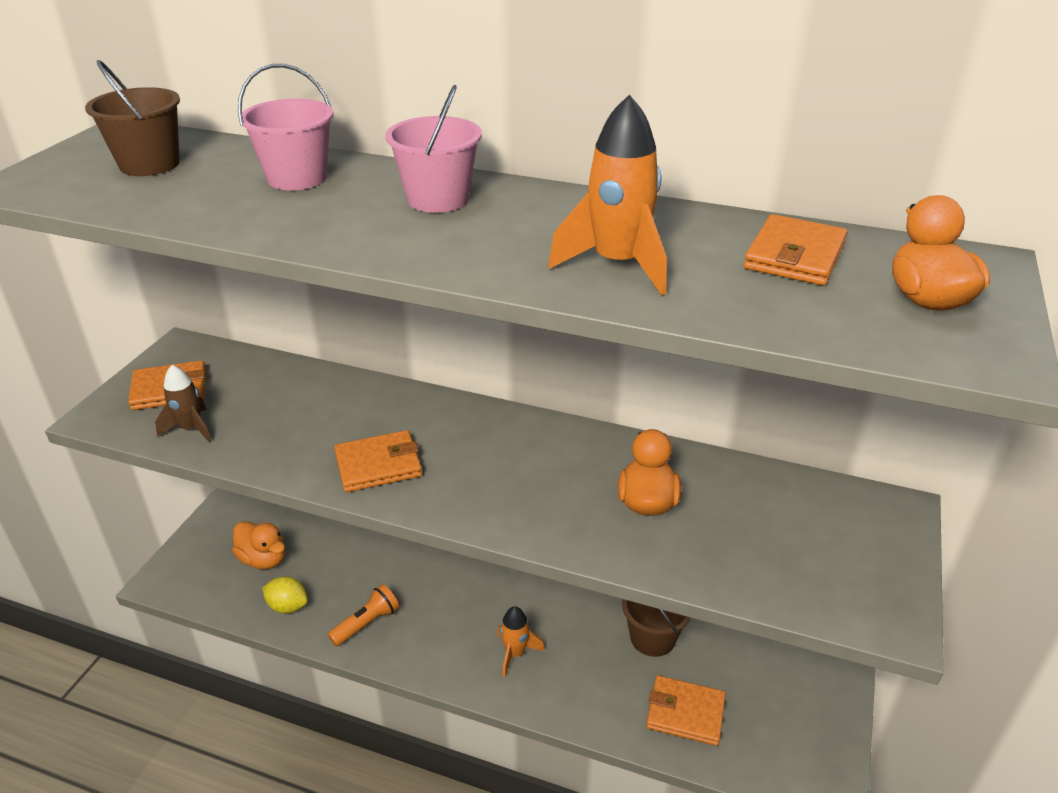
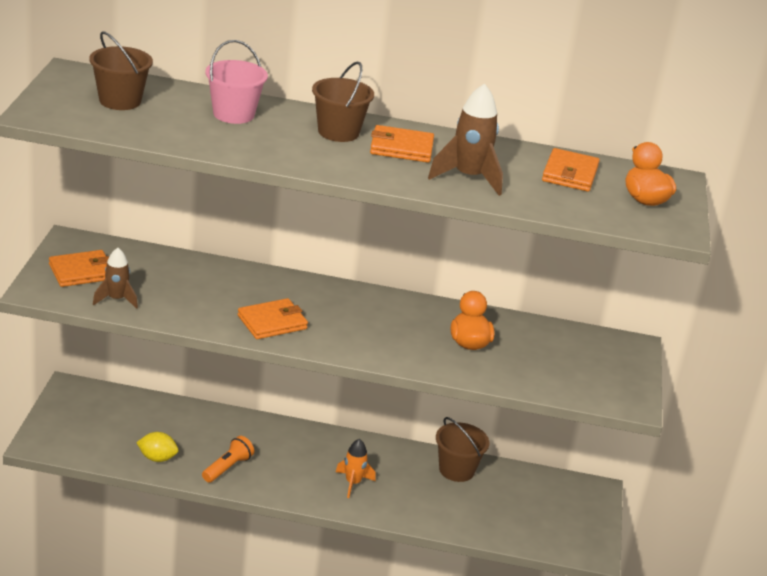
camera: 15 degrees left, 5 degrees down
orange duck [232,521,285,569] -> none
pink bucket [385,85,482,213] -> brown bucket [312,62,374,142]
orange rocket [548,95,667,295] -> brown rocket [428,83,503,196]
orange wallet [646,675,726,746] -> orange wallet moved to [370,125,434,163]

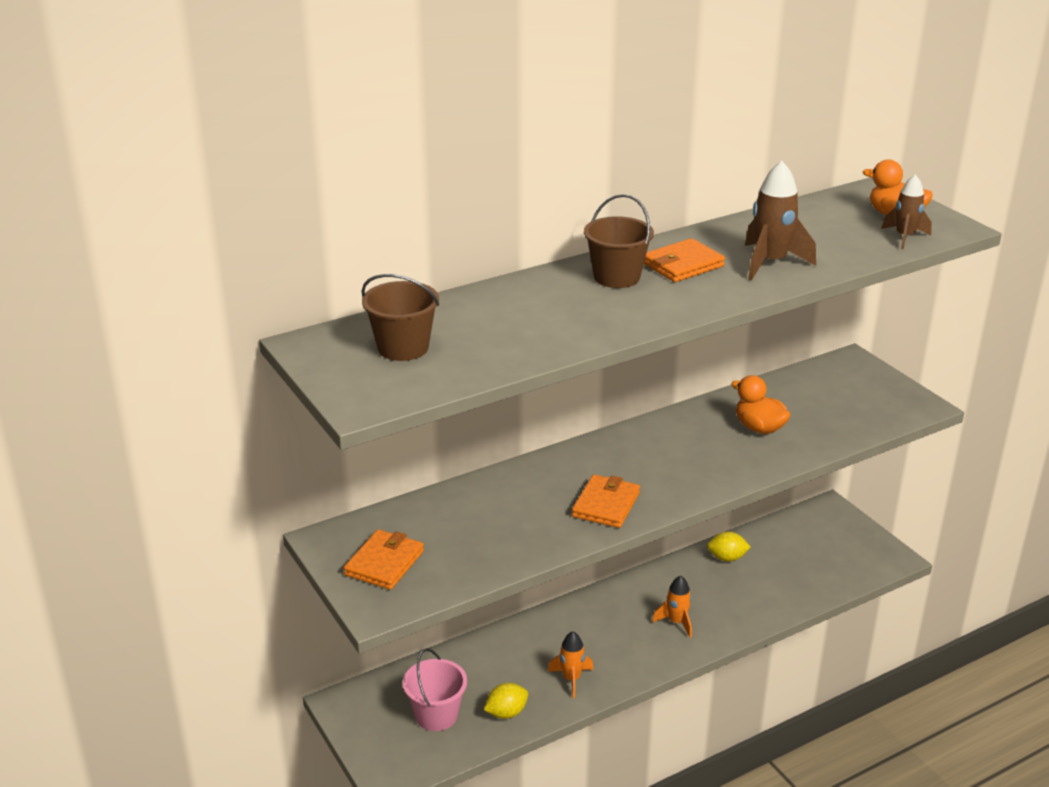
camera: 35 degrees left, 0 degrees up
brown rocket [93,248,138,309] -> brown rocket moved to [881,174,932,249]
orange flashlight [202,436,254,483] -> orange rocket [548,631,594,698]
pink bucket [205,40,268,124] -> pink bucket moved to [403,648,467,731]
brown bucket [436,417,489,482] -> yellow lemon [707,532,751,561]
orange wallet [542,148,600,192] -> none

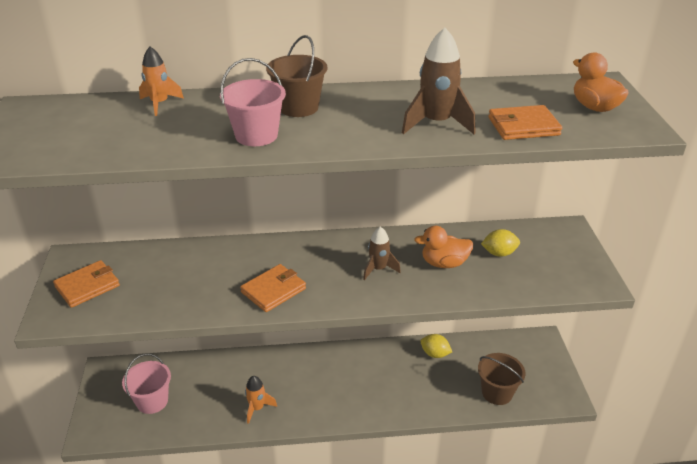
camera: 25 degrees right, 5 degrees up
brown bucket [362,274,439,361] -> brown bucket moved to [478,353,526,405]
yellow lemon [484,683,528,719] -> yellow lemon moved to [481,229,520,257]
orange wallet [644,238,725,282] -> orange wallet moved to [488,105,562,140]
orange rocket [652,576,692,638] -> orange rocket moved to [139,47,184,116]
orange duck [731,375,791,434] -> orange duck turned 75 degrees counterclockwise [414,226,473,268]
brown rocket [881,174,932,249] -> brown rocket moved to [363,227,401,280]
none -> pink bucket [220,58,286,146]

